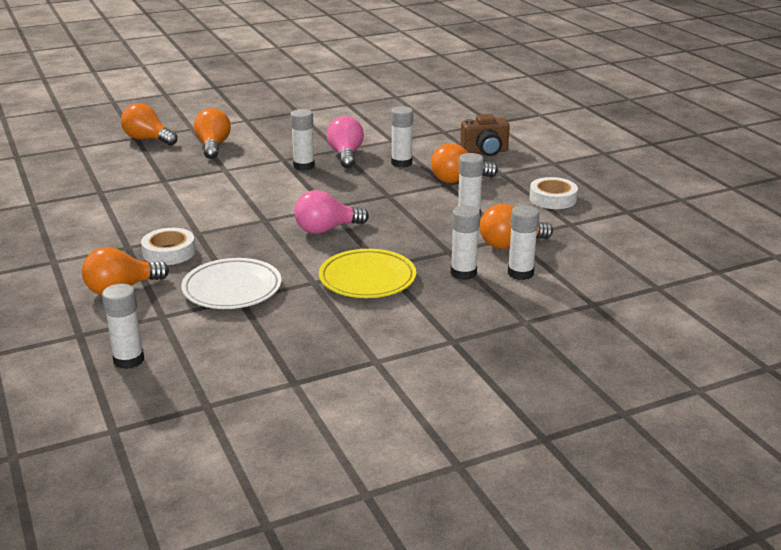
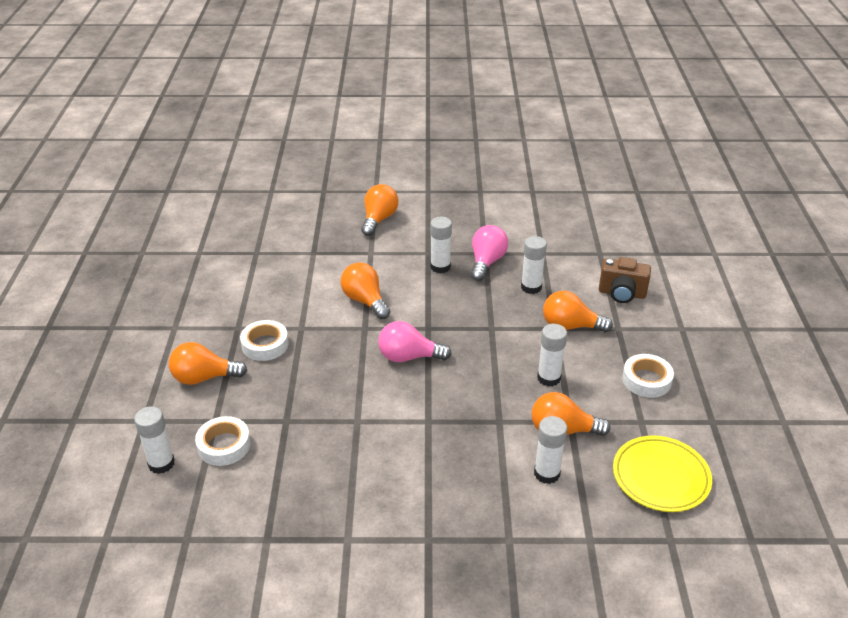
camera: 25 degrees right, 10 degrees up
orange light bulb [121,103,177,145] -> orange light bulb moved to [341,262,390,319]
white plate [181,258,282,309] -> none
yellow plate [319,249,416,298] -> yellow plate moved to [613,436,712,512]
white glue stick [451,205,480,280] -> none
none -> white tape [195,416,251,466]

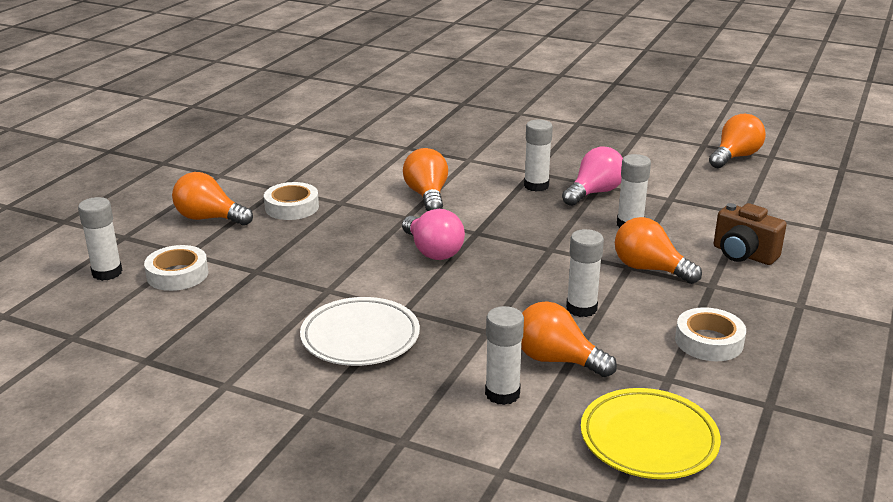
camera: 25 degrees right, 10 degrees down
orange light bulb [361,184,398,236] -> orange light bulb moved to [709,114,766,168]
pink light bulb [378,321,452,362] -> pink light bulb turned 150 degrees counterclockwise [402,209,465,260]
none -> white plate [300,297,420,366]

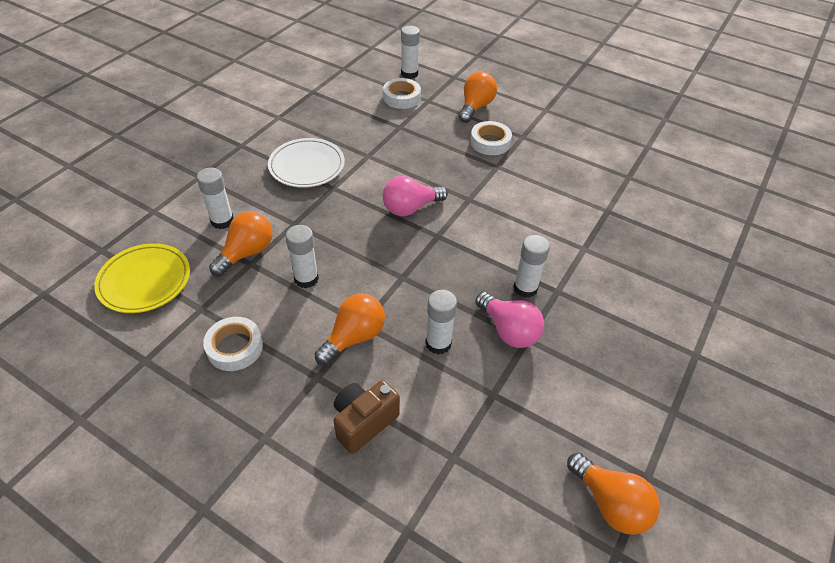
camera: 95 degrees right, 20 degrees up
orange light bulb [403,148,448,211] -> none

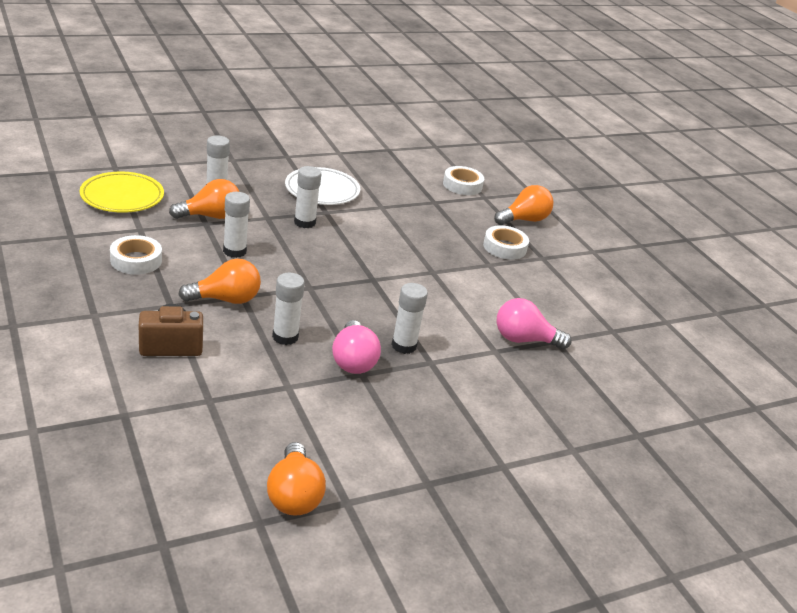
camera: 30 degrees right, 15 degrees down
pink light bulb [383,176,448,216] -> pink light bulb moved to [497,298,572,349]
white glue stick [401,26,420,79] -> white glue stick moved to [294,166,321,228]

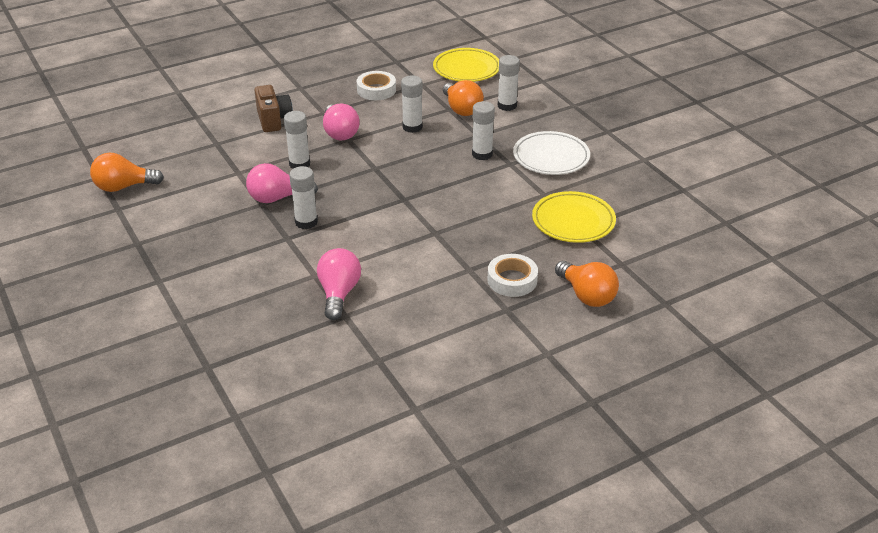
camera: 90 degrees right, 5 degrees up
orange light bulb [178,259,261,304] -> pink light bulb [323,104,360,140]
white tape [443,166,484,195] -> none
none -> yellow plate [532,191,616,243]

